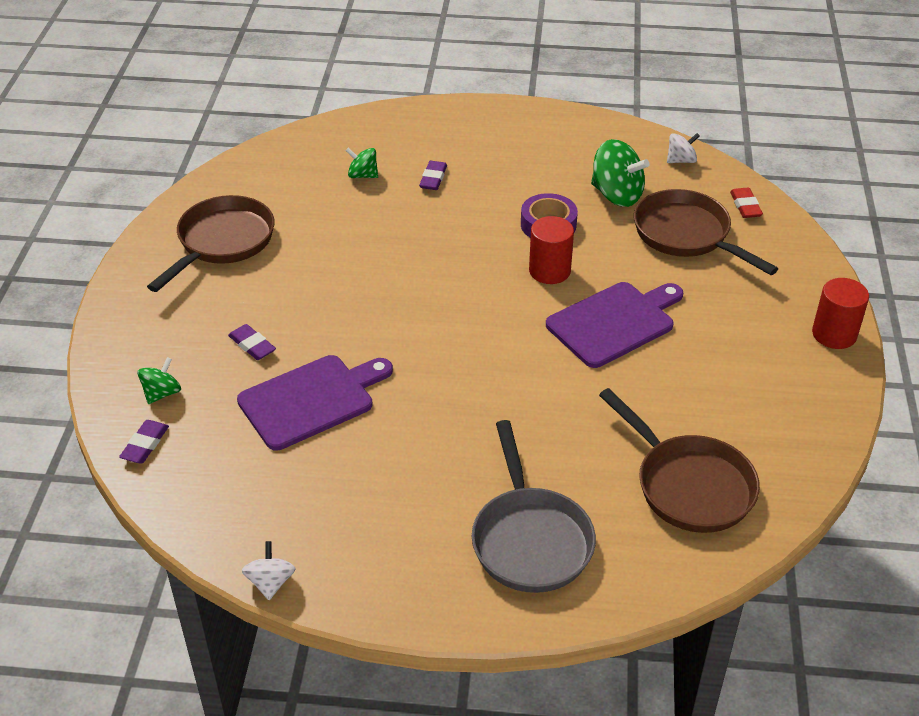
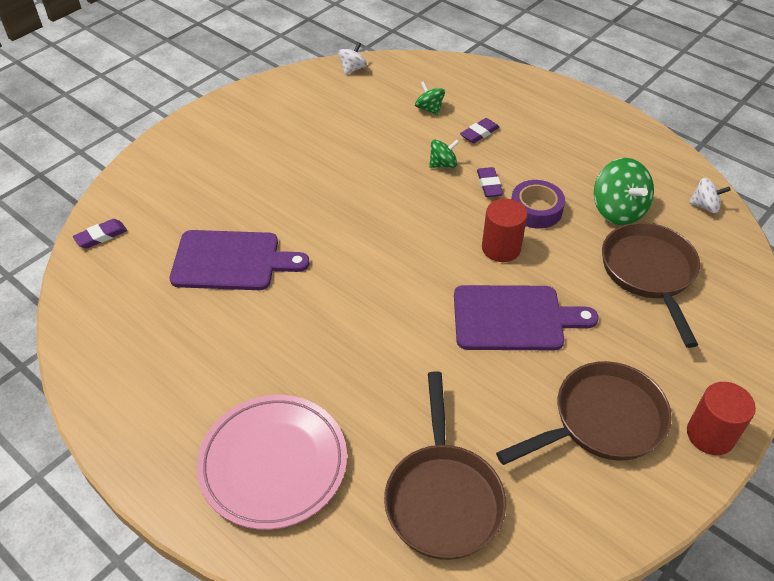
camera: 35 degrees right, 5 degrees up
green spinning top [137,357,181,404] -> green spinning top moved to [429,139,459,168]
brown pan [147,195,275,292] -> brown pan moved to [496,361,672,465]
purple eraser [228,324,276,360] -> purple eraser moved to [477,167,503,197]
white spinning top [242,541,296,600] -> white spinning top moved to [338,42,367,75]
grey pan [472,420,596,593] -> pink plate [197,395,347,530]
red eraser [730,188,763,218] -> none

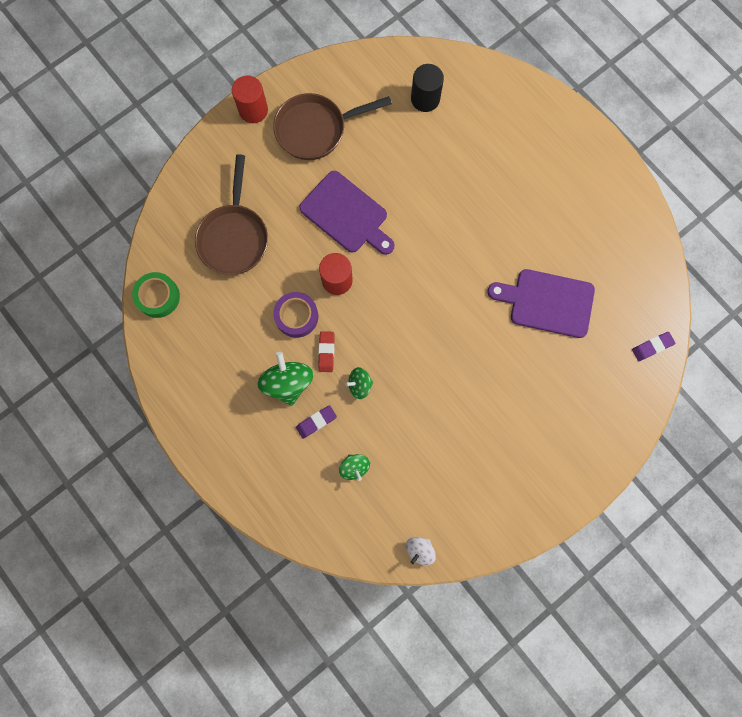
camera: 170 degrees left, 30 degrees up
pink plate [197,395,347,530] -> none
brown pan [384,371,506,560] -> black cylinder [411,64,444,112]
purple cutting board [454,285,598,350] -> purple cutting board turned 150 degrees counterclockwise [299,171,395,255]
purple eraser [477,167,503,197] -> red eraser [318,331,335,372]
green spinning top [594,158,654,225] -> green spinning top moved to [257,352,314,406]
white spinning top [689,178,730,213] -> green tape [132,272,180,318]

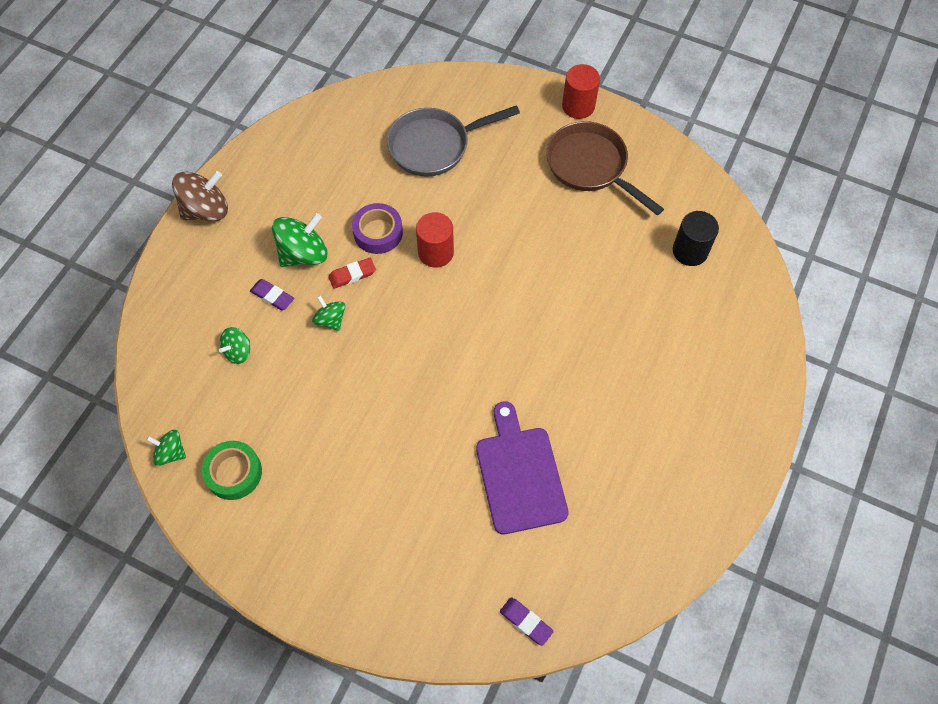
camera: 65 degrees right, 15 degrees down
green tape [132,272,180,318] -> green tape moved to [202,441,262,500]
brown pan [195,154,268,275] -> grey pan [387,105,520,177]
purple cutting board [299,171,395,255] -> none
white spinning top [406,537,436,566] -> green spinning top [146,430,186,466]
none -> brown spinning top [172,171,228,221]

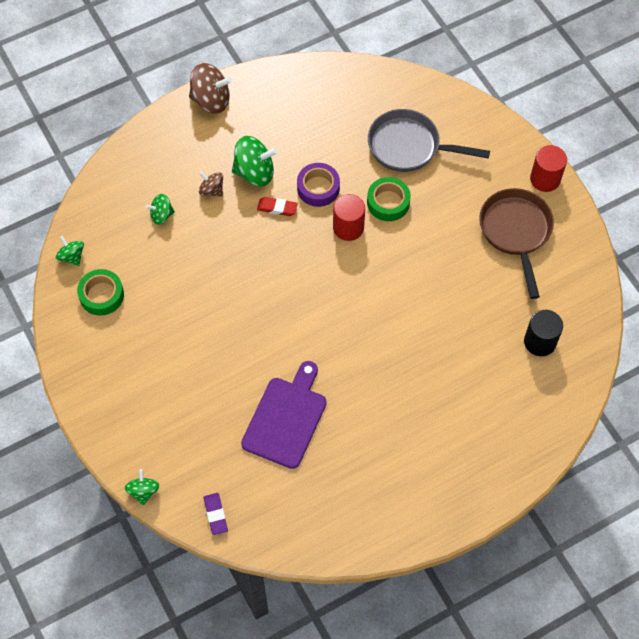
camera: 35 degrees right, 0 degrees up
purple eraser [250,279,294,311] -> brown spinning top [199,171,223,197]
green spinning top [312,295,345,331] -> green spinning top moved to [125,469,159,505]
none -> green tape [367,177,411,221]

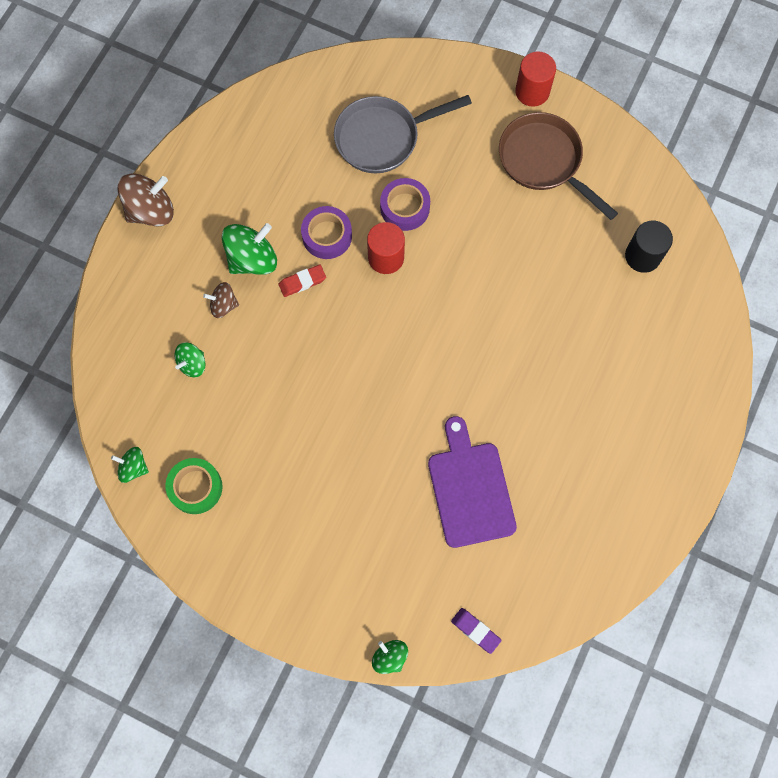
camera: 35 degrees left, 10 degrees up
green tape [367,177,411,221] -> purple tape [380,178,430,231]

